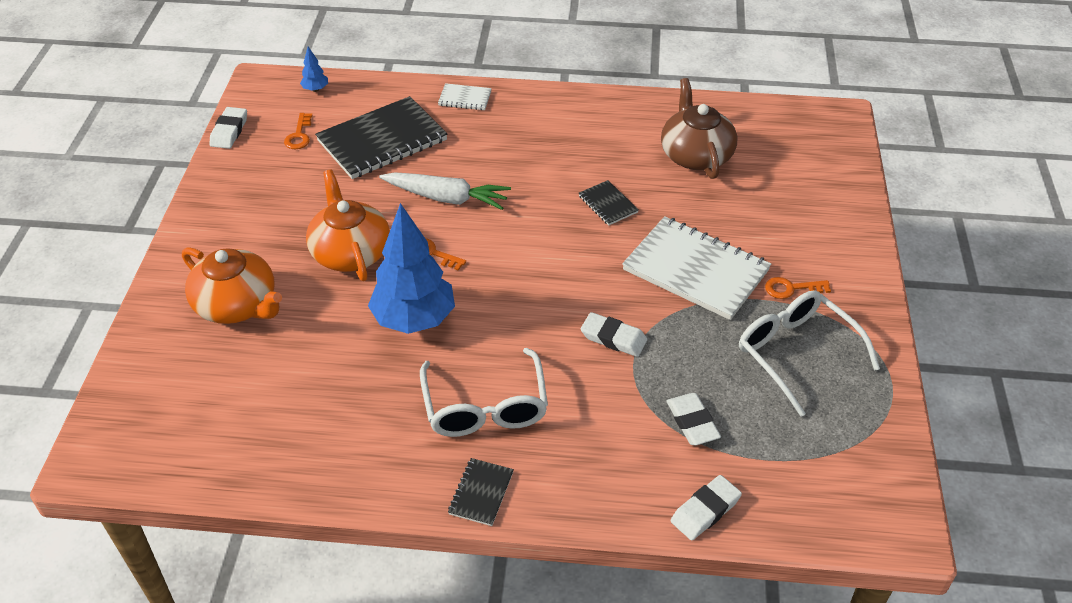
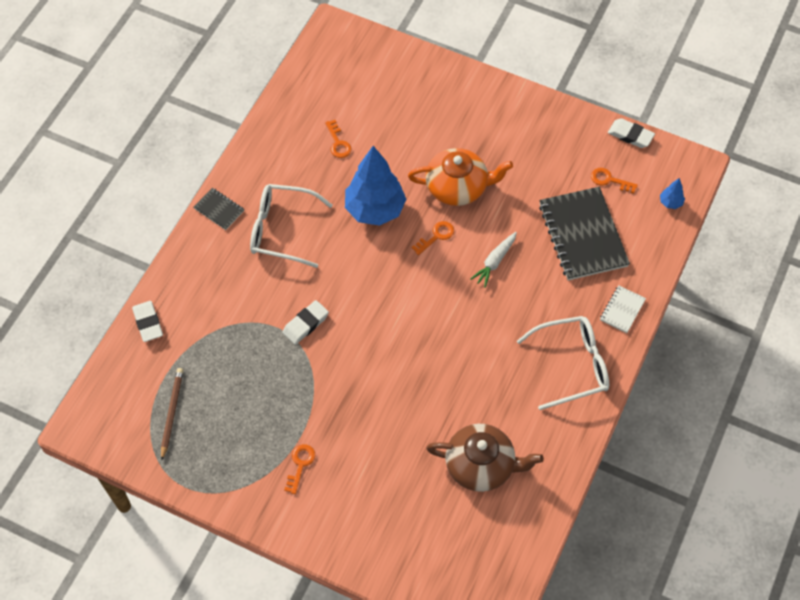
camera: 110 degrees right, 15 degrees up
orange teapot [182,247,282,324] -> none
white carrot [379,172,511,210] -> white carrot [470,232,517,288], size x0.66
black notebook [579,180,639,225] -> none
white notebook [622,216,771,320] -> none
white eraser [667,393,721,445] -> none
white glasses [739,290,880,417] -> white glasses moved to [517,316,609,410]
none -> brown pencil [161,368,183,460]
none -> orange key [325,120,352,158]

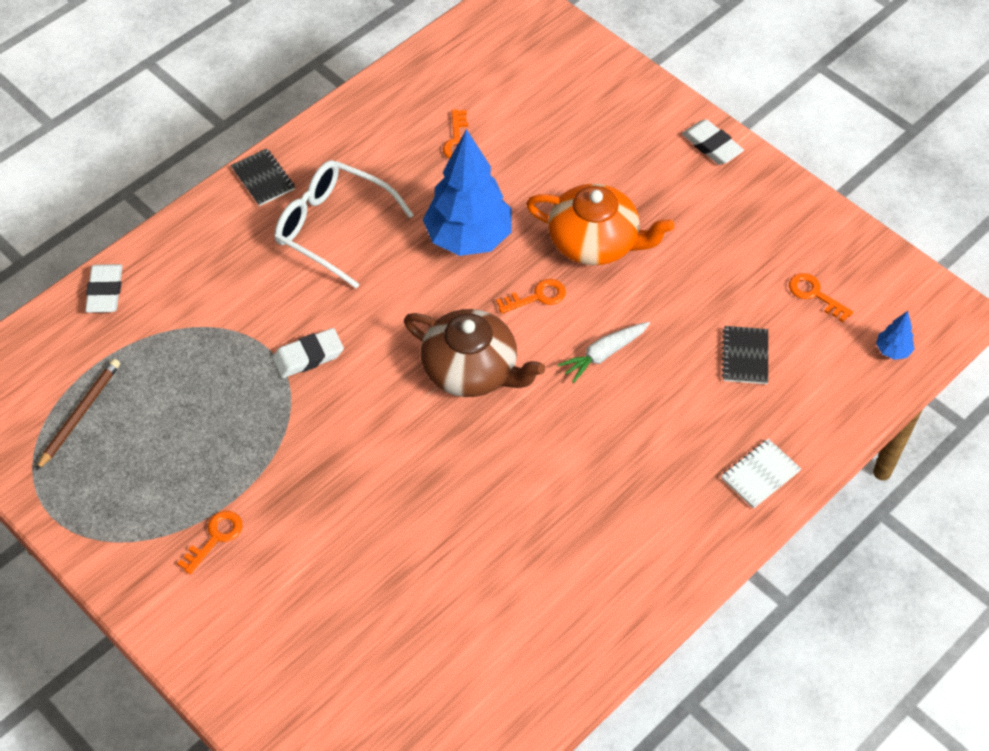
camera: 20 degrees right, 5 degrees down
brown teapot [426,424,544,492] -> brown teapot moved to [404,309,545,397]
white glasses [517,316,609,410] -> none
black notebook [539,187,630,280] -> black notebook [722,326,768,384], size x0.46
white eraser [608,118,655,148] -> white eraser moved to [682,119,744,165]

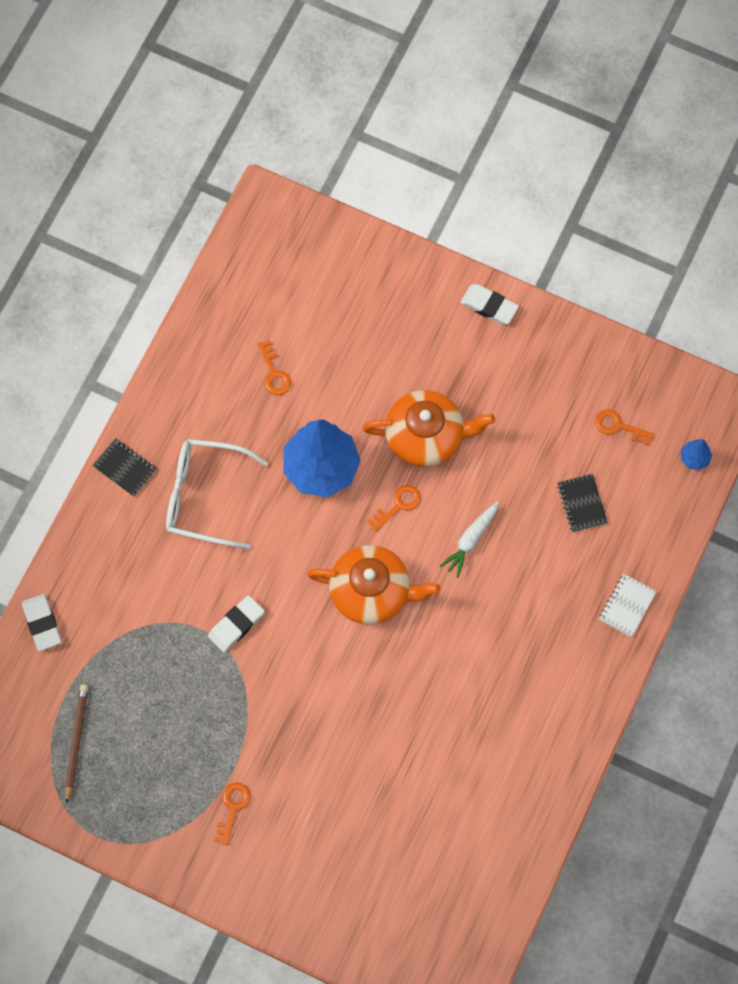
camera: 20 degrees left, 15 degrees up
brown teapot [404,309,545,397] -> orange teapot [307,545,441,625]

